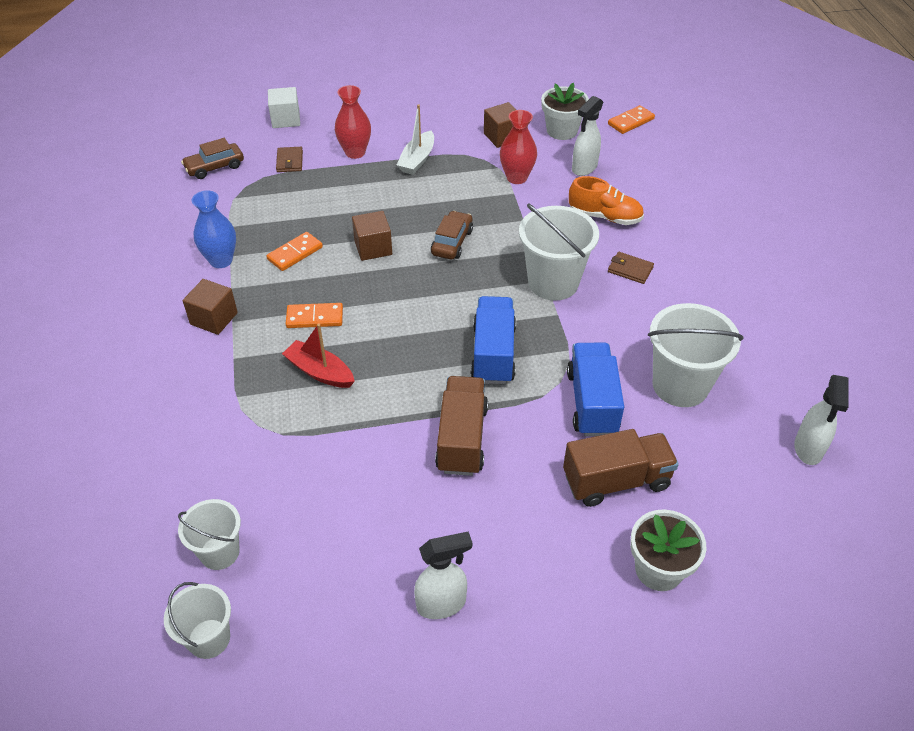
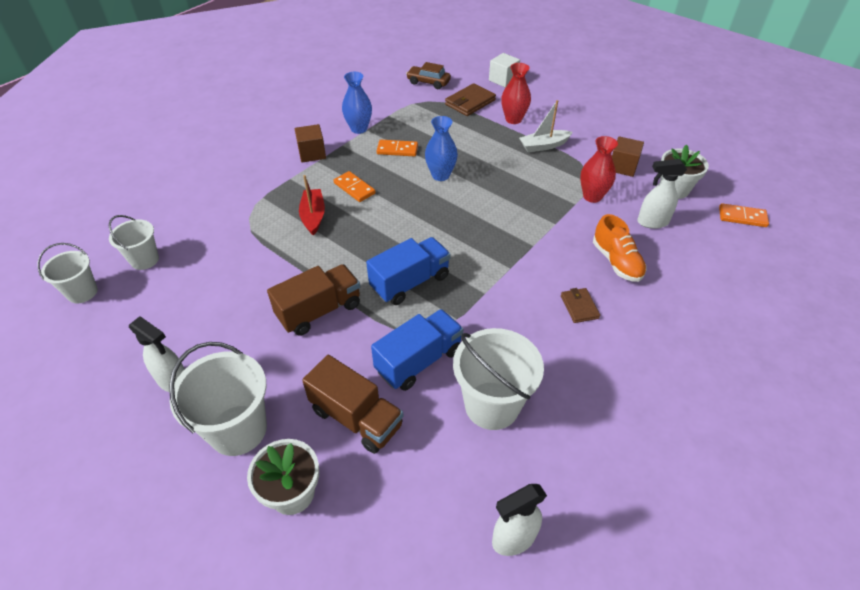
camera: 50 degrees right, 0 degrees up
brown wallet [276,147,303,172] -> brown wallet [445,83,496,116], size x1.62
brown cube [352,211,392,261] -> blue vase [425,116,458,181]
brown car [431,211,473,259] -> none
white bucket [519,203,599,301] -> white bucket moved to [169,342,267,456]

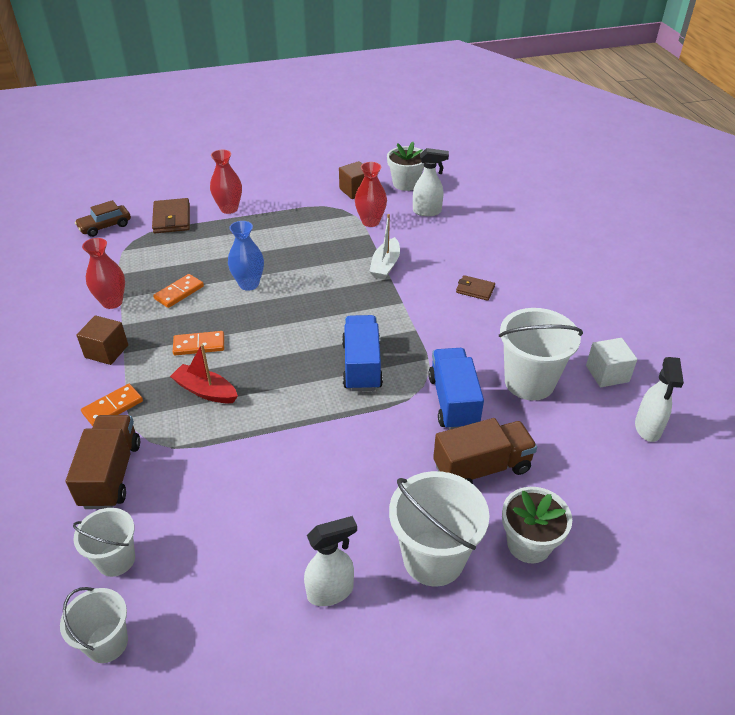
camera: 55 degrees left, 5 degrees down
brown truck [267,264,360,336] -> brown truck moved to [66,415,140,509]
blue vase [342,72,372,134] -> red vase [82,238,125,309]
white cube [489,53,520,88] -> white cube moved to [586,338,638,387]
white boat [519,100,573,152] -> white boat moved to [369,214,400,280]
orange shoe [593,214,647,282] -> none
white spray bottle [637,159,687,229] -> white spray bottle turned 120 degrees counterclockwise [413,148,449,216]
orange domino [719,203,769,227] -> orange domino moved to [81,384,143,426]

